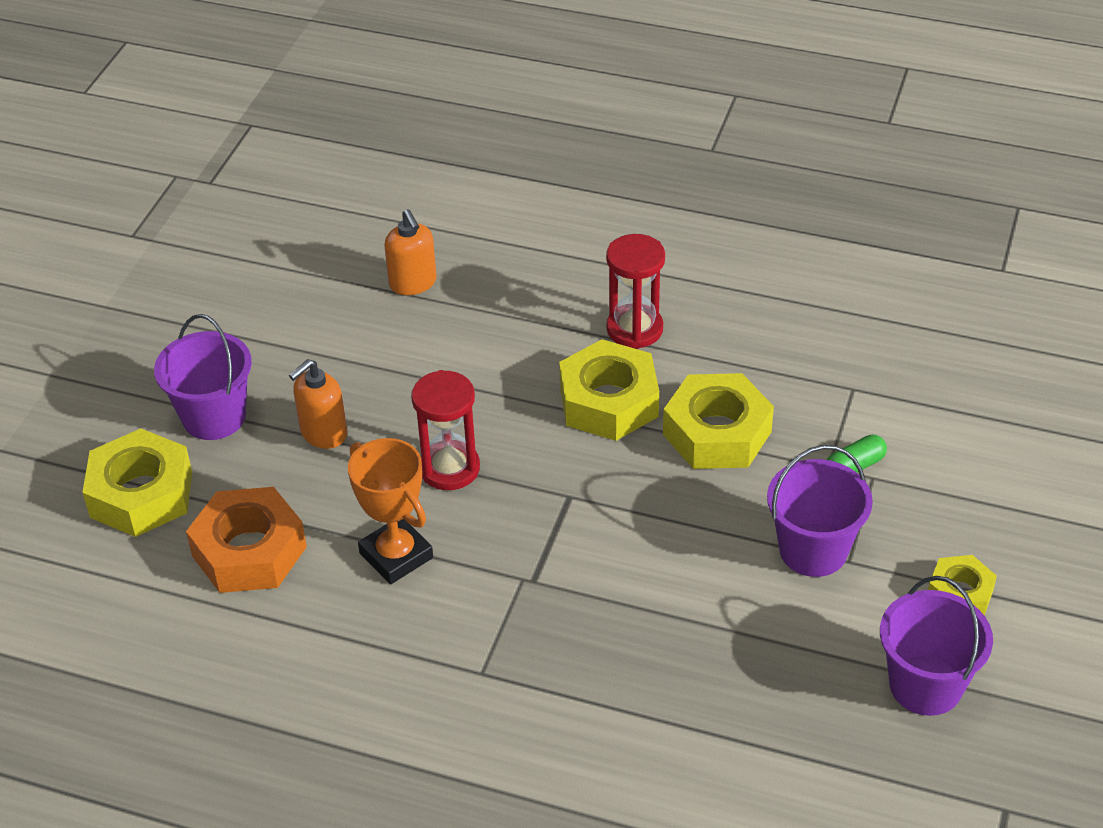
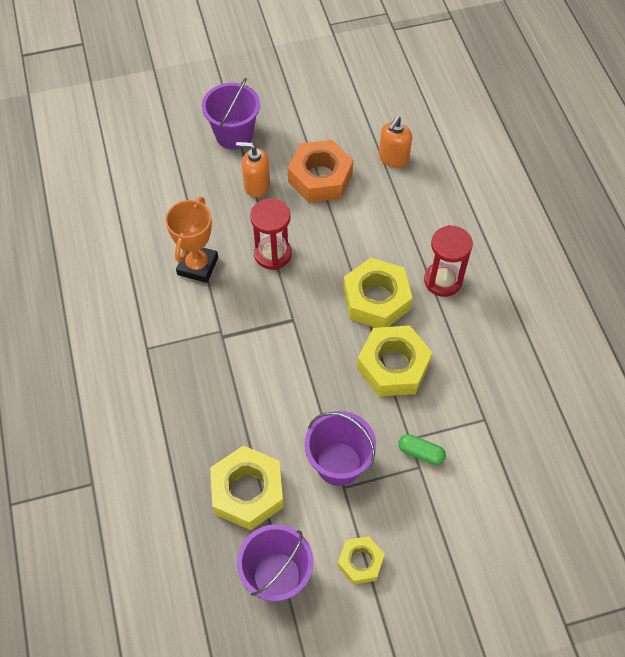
camera: 55 degrees right, 15 degrees up
yellow nut [82,428,192,537] -> yellow nut moved to [210,445,284,530]
orange nut [186,487,307,593] -> orange nut moved to [288,140,353,203]

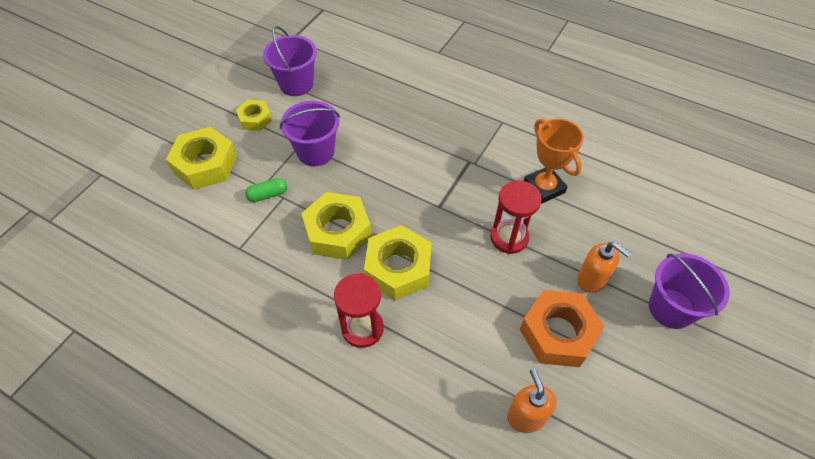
camera: 135 degrees right, 5 degrees down
yellow nut [210,445,284,530] -> yellow nut moved to [166,127,237,190]
orange soap dispenser [236,142,270,198] -> orange soap dispenser turned 75 degrees clockwise [577,242,631,293]

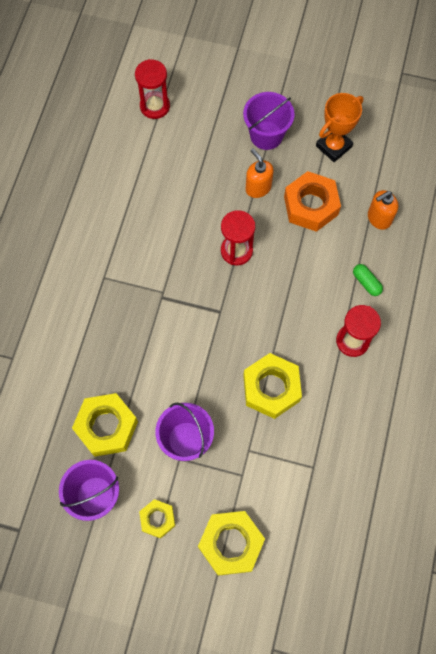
camera: 105 degrees left, 15 degrees up
green capsule [245,178,288,202] -> green capsule moved to [353,264,383,296]
yellow nut [364,225,432,300] -> yellow nut moved to [72,393,138,457]
orange trophy [524,119,584,204] -> orange trophy moved to [316,93,364,162]
orange soap dispenser [577,242,631,293] -> orange soap dispenser turned 60 degrees counterclockwise [245,149,273,198]
none -> red hourglass [135,59,170,119]

